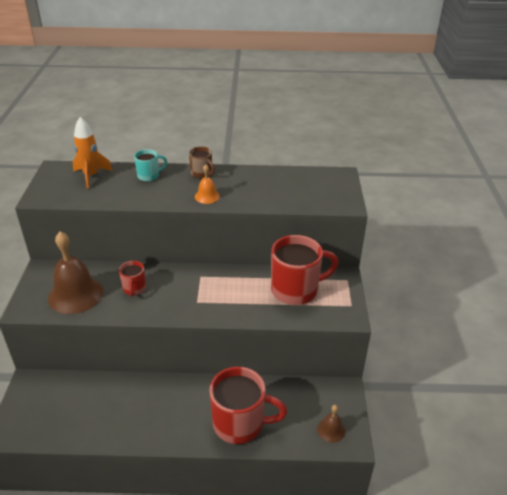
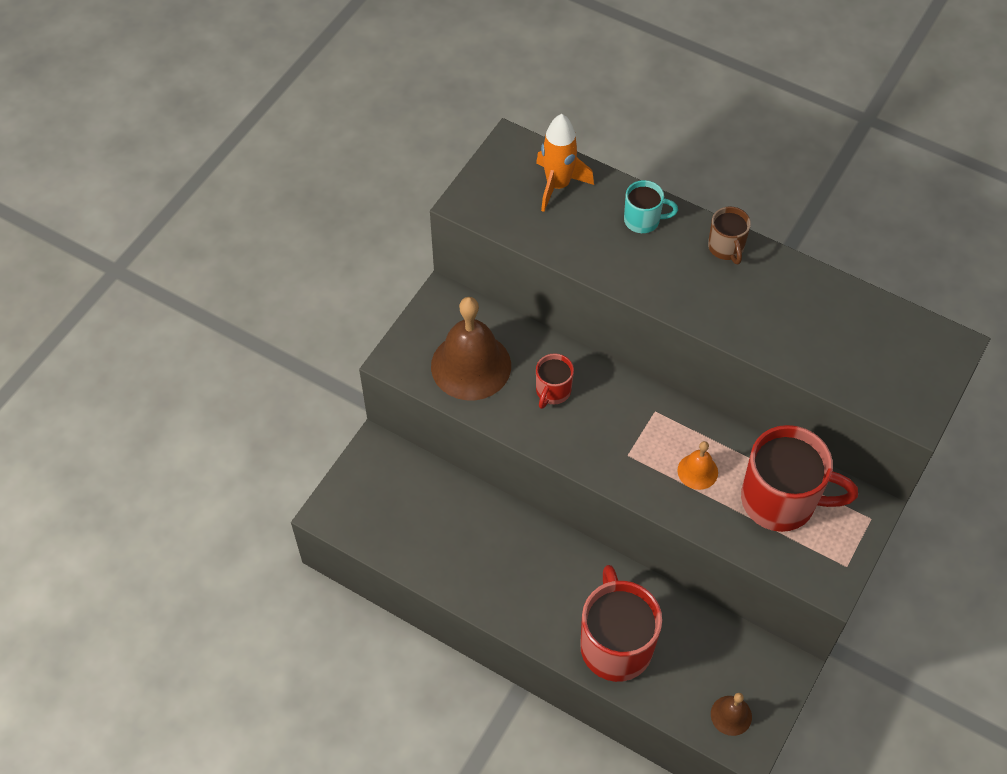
camera: 30 degrees right, 20 degrees up
orange bell [195,164,220,204] -> orange bell moved to [677,441,718,490]
red mug [209,367,287,444] -> red mug turned 135 degrees counterclockwise [580,565,662,682]

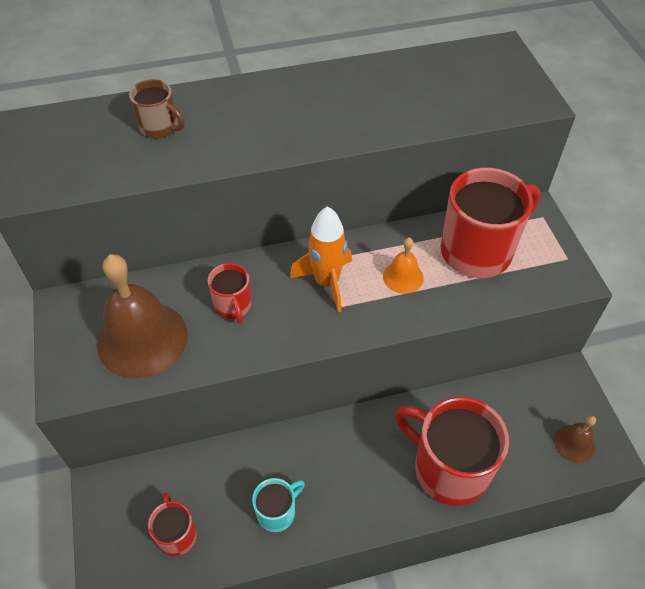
camera: 45 degrees left, 5 degrees down
orange rocket [536,114,594,212] -> orange rocket moved to [290,206,352,312]
turquoise mug [624,180,678,233] -> turquoise mug moved to [252,478,305,532]
brown mug [708,206,751,264] -> brown mug moved to [129,79,185,139]
none -> red mug [148,493,197,556]

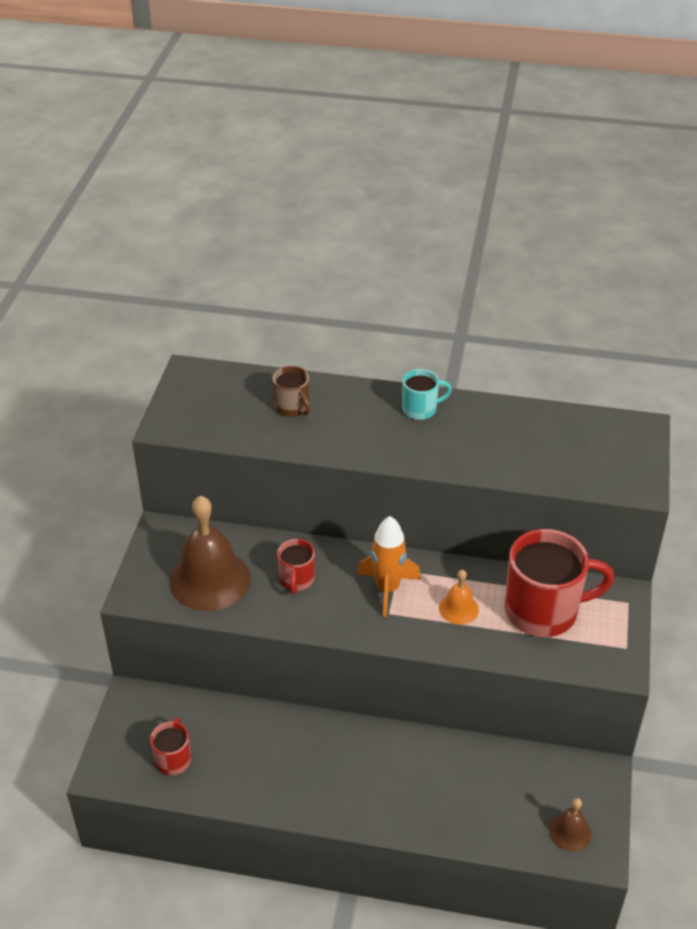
camera: 25 degrees right, 10 degrees down
turquoise mug [252,478,305,532] -> turquoise mug moved to [402,369,452,420]
red mug [395,397,509,506] -> none

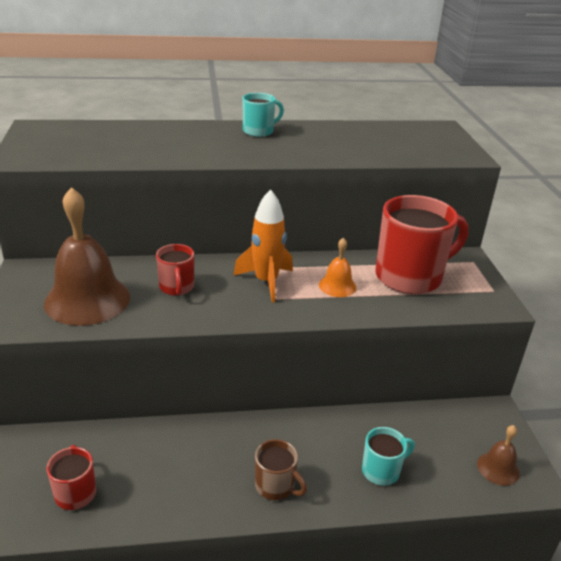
camera: 20 degrees left, 10 degrees down
brown mug [273,366,310,417] -> brown mug moved to [255,439,307,500]
none -> turquoise mug [362,427,415,486]

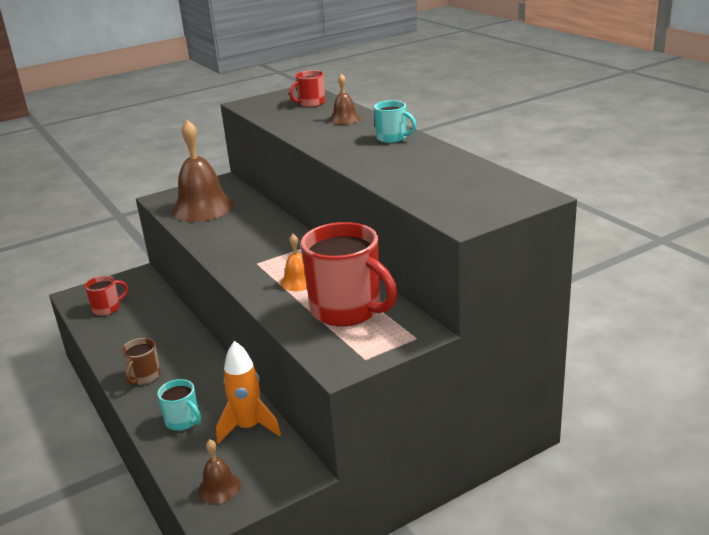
camera: 70 degrees right, 5 degrees down
red mug [156,244,194,296] -> red mug moved to [289,70,325,107]
orange rocket [233,189,293,303] -> orange rocket moved to [216,341,281,444]
none -> brown bell [329,74,360,125]

